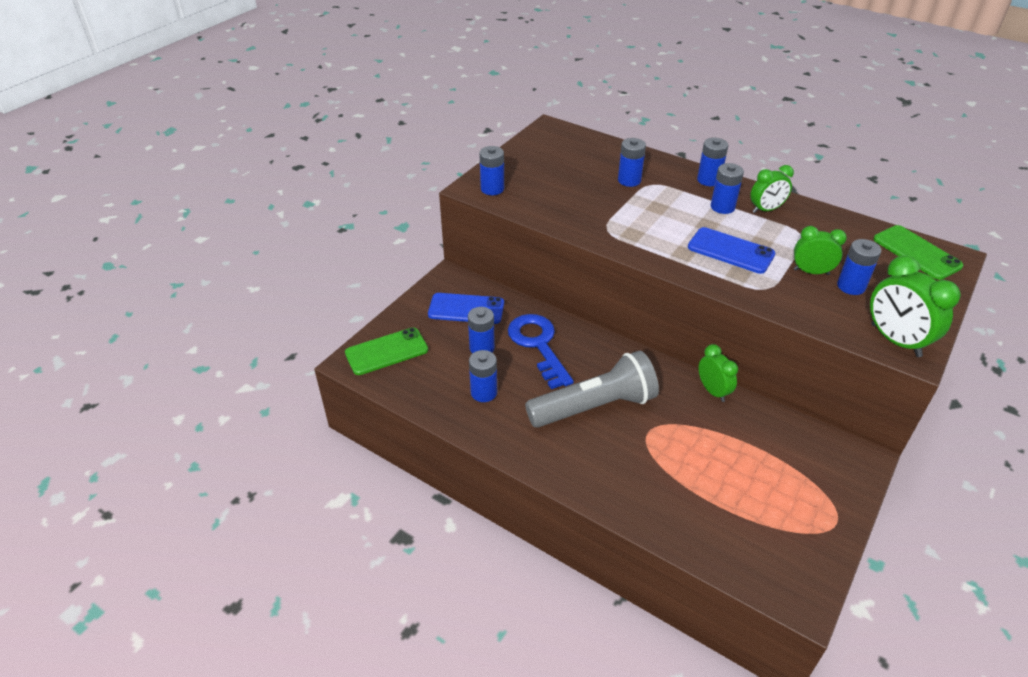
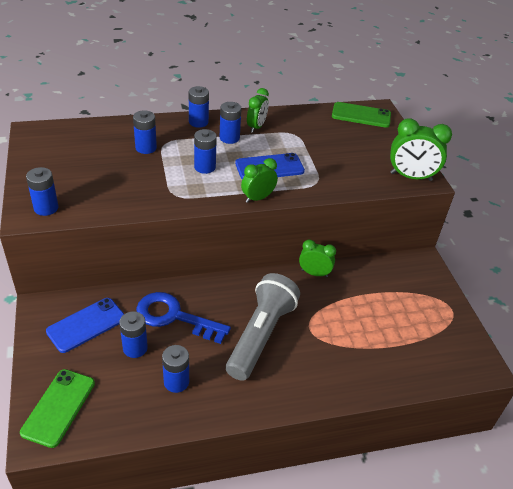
camera: 50 degrees left, 0 degrees up
green clock [794,226,847,275] -> green clock moved to [241,158,278,203]
blue battery [837,239,881,295] -> blue battery moved to [194,129,217,174]

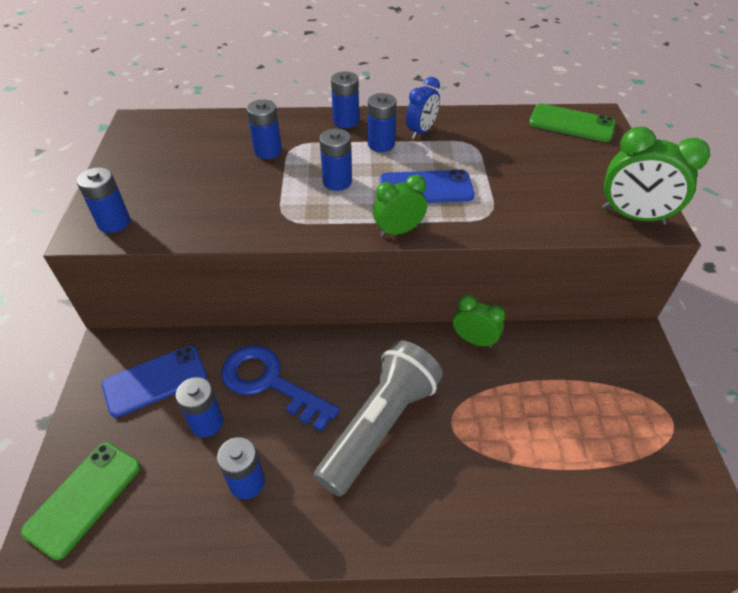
camera: 15 degrees right, 5 degrees up
green clock [247,88,269,133] -> blue clock [406,77,440,139]

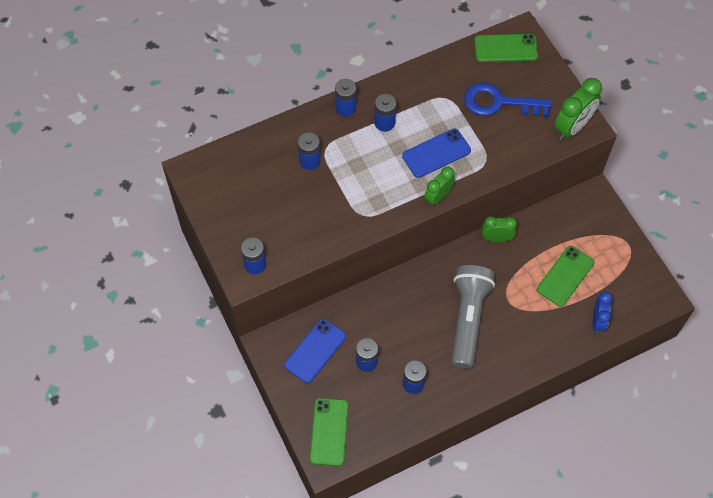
camera: 25 degrees left, 15 degrees up
blue key [221,345,340,432] -> blue key moved to [464,82,552,117]
blue battery [319,128,352,191] -> none
blue clock [406,77,440,139] -> blue clock moved to [593,292,612,333]
green clock [602,127,710,225] -> green clock turned 45 degrees counterclockwise [554,78,602,140]
none -> green phone [537,246,595,307]

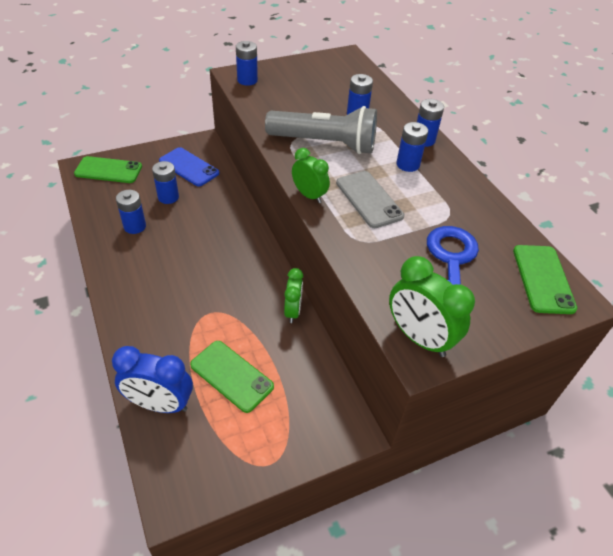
camera: 90 degrees right, 15 degrees down
blue phone [402,129,471,178] -> grey phone [336,171,404,228]
grey flashlight [452,265,495,369] -> grey flashlight moved to [265,106,377,154]
blue clock [593,292,612,333] -> blue clock [112,346,193,413], size x1.54

